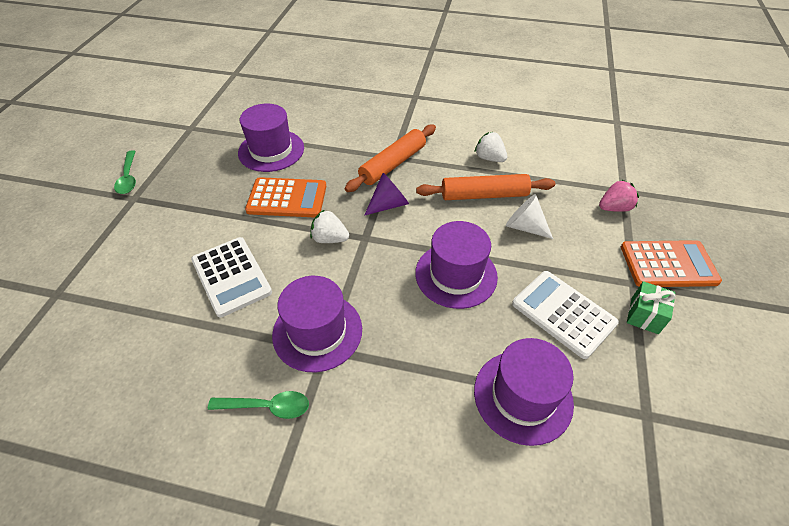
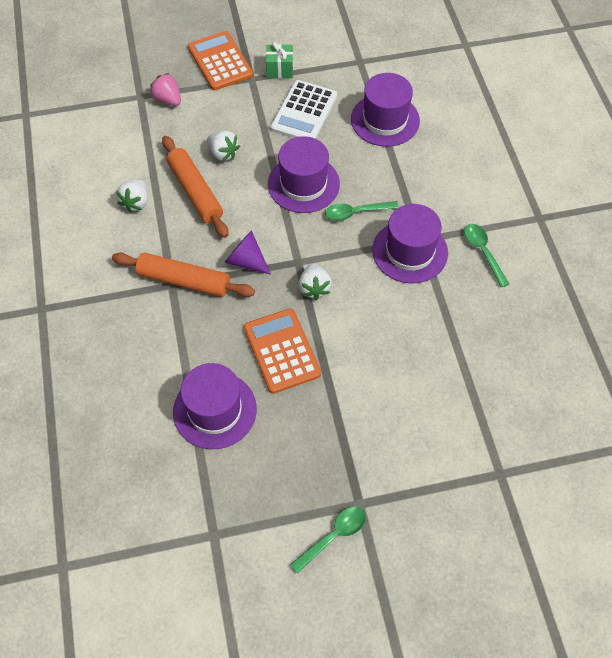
camera: 115 degrees left, 10 degrees up
white calculator [191,237,272,318] -> none
white cone [506,194,553,239] -> white strawberry [207,131,240,161]
none -> green spoon [325,201,399,221]

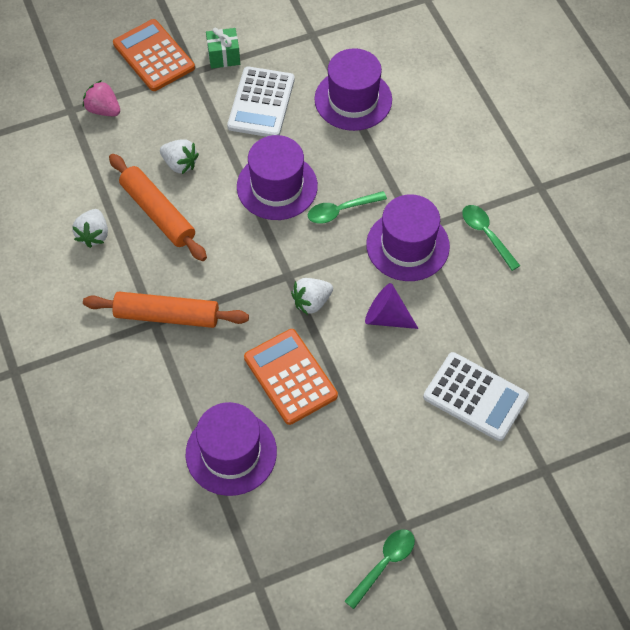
camera: 10 degrees left, 0 degrees up
purple cone [224,230,271,275] -> purple cone moved to [365,283,419,329]
white strawberry [298,264,332,300] -> white strawberry turned 75 degrees clockwise [291,278,333,315]
none -> white calculator [423,352,529,441]

